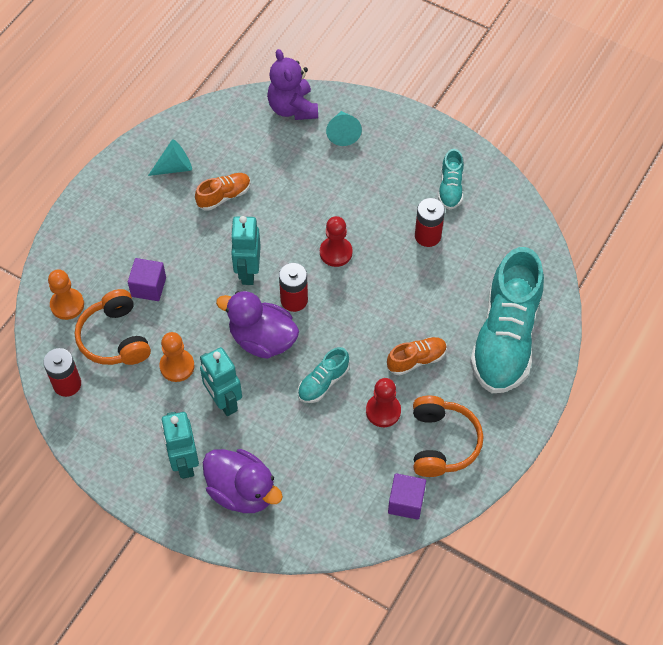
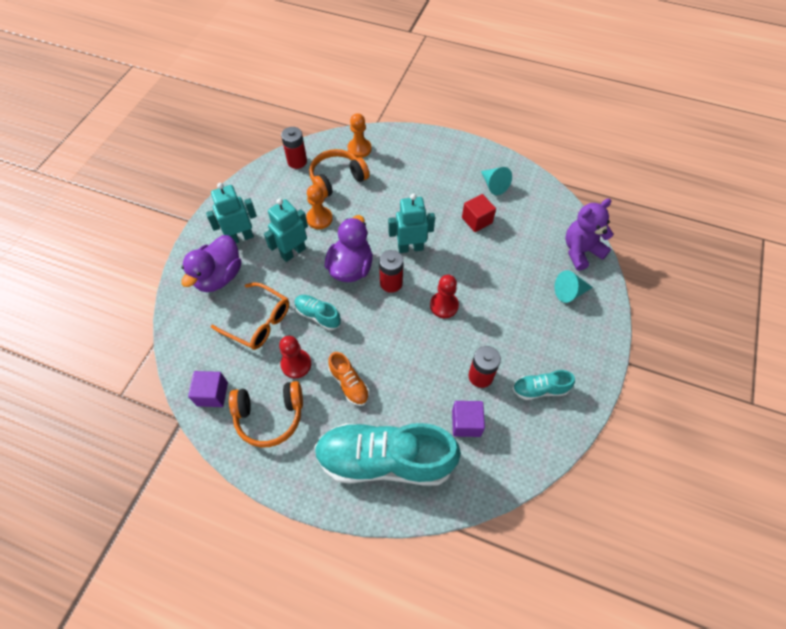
camera: 80 degrees right, 0 degrees up
purple cube [128,258,166,301] -> purple cube moved to [452,401,485,437]
orange shoe [195,173,251,211] -> red cube [462,194,496,232]
none -> orange glasses [211,282,289,350]

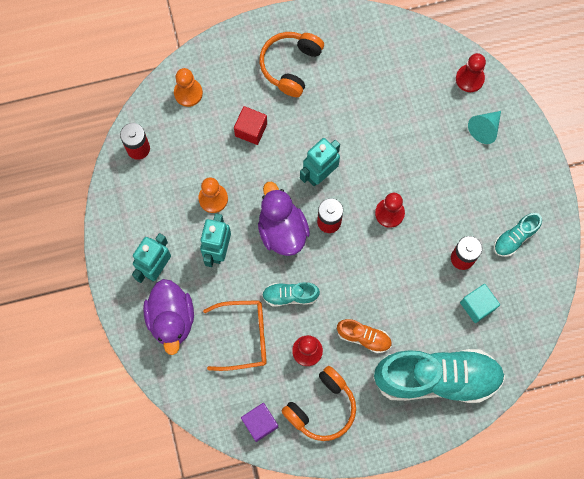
camera: 35 degrees left, 15 degrees up
orange headphones [309,149,370,198] -> orange headphones moved to [259,32,324,97]
turquoise shoe [314,423,461,486] -> turquoise shoe turned 150 degrees counterclockwise [373,349,505,403]
purple cube [452,401,485,437] -> turquoise cube [460,284,500,323]
red cube [462,194,496,232] -> red cube moved to [234,106,267,145]
turquoise cone [481,167,512,195] -> none
purple teddy bear [565,198,614,271] -> red pawn [456,53,486,92]

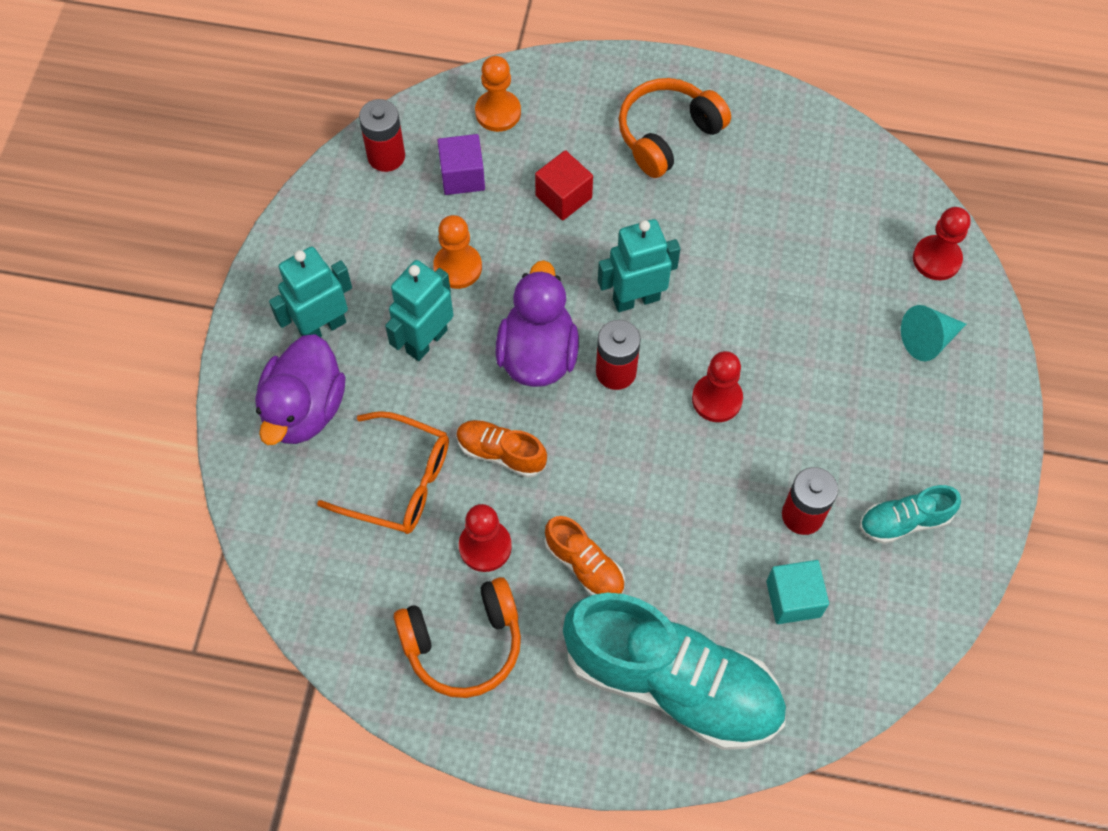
camera: 25 degrees right, 10 degrees down
purple cube [241,403,278,442] -> purple cube moved to [437,134,485,195]
turquoise shoe [262,282,320,307] -> orange shoe [456,420,547,478]

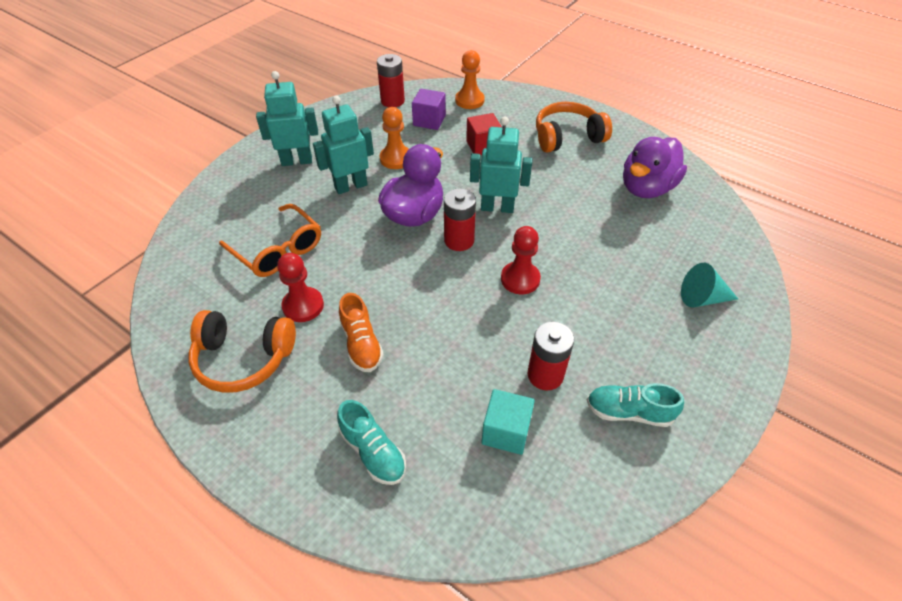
camera: 25 degrees right, 15 degrees down
purple duck [255,334,346,445] -> purple duck moved to [623,137,687,198]
orange shoe [456,420,547,478] -> none
turquoise shoe [563,593,786,750] -> turquoise shoe [337,400,406,485], size x0.45
red pawn [913,207,971,280] -> none

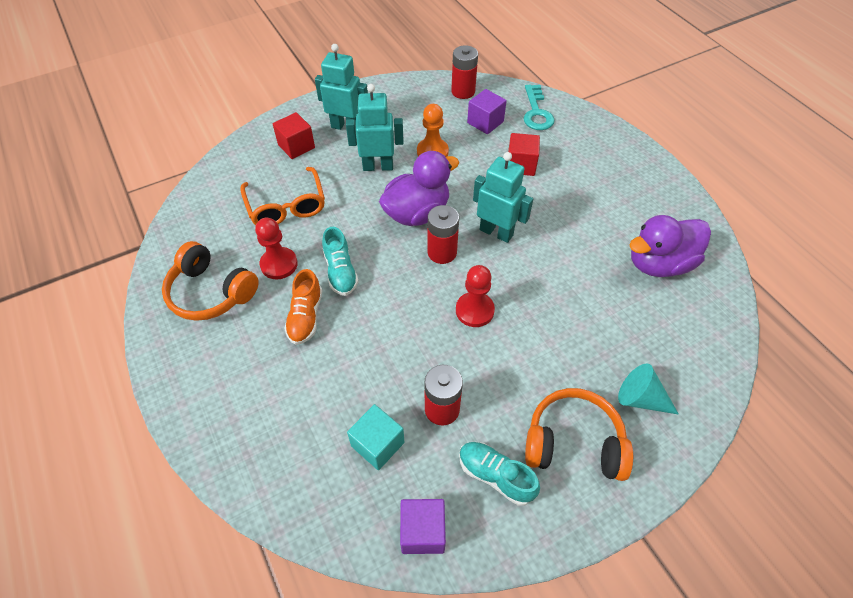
camera: 25 degrees right, 5 degrees up
turquoise shoe [337,400,406,485] -> turquoise shoe moved to [322,227,358,296]
orange pawn [455,50,485,109] -> turquoise key [524,85,555,130]
orange headphones [536,102,612,153] -> orange headphones moved to [525,388,633,481]
none -> red cube [273,112,315,159]
none -> purple cube [400,499,446,554]

